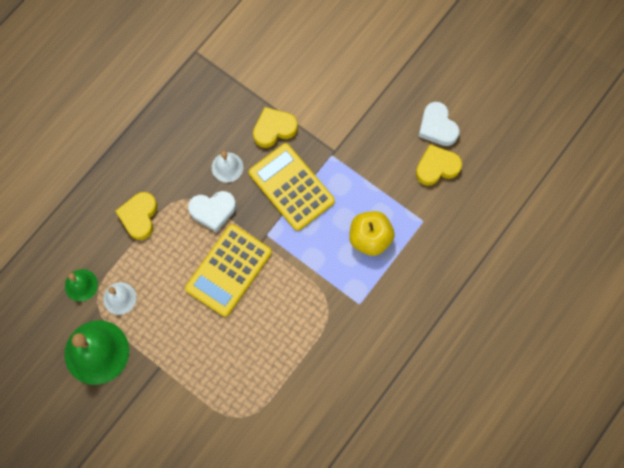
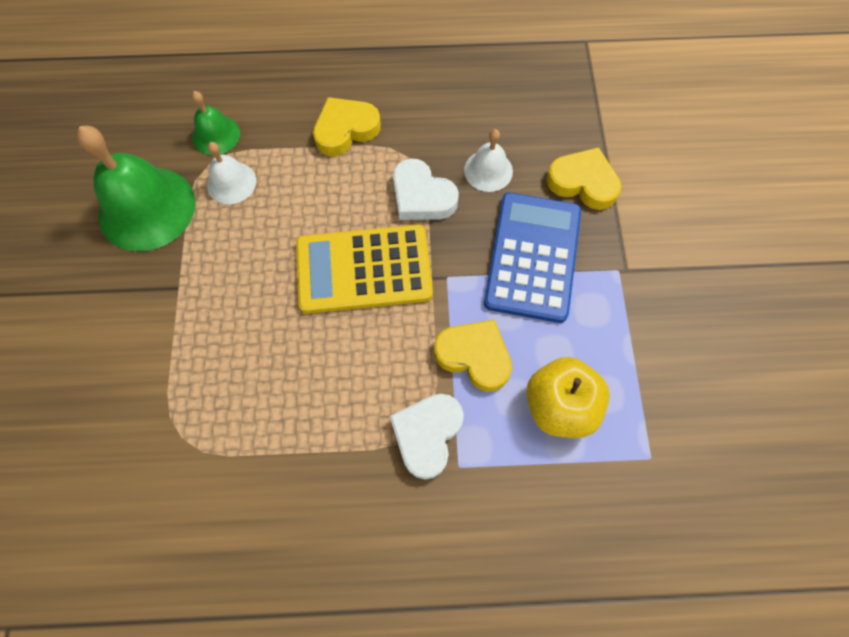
camera: 50 degrees right, 5 degrees down
yellow calculator [249,143,335,231] -> blue calculator [484,193,581,323]
yellow heart [416,144,462,186] -> yellow heart moved to [434,319,512,392]
white heart [418,102,460,146] -> white heart moved to [390,394,464,479]

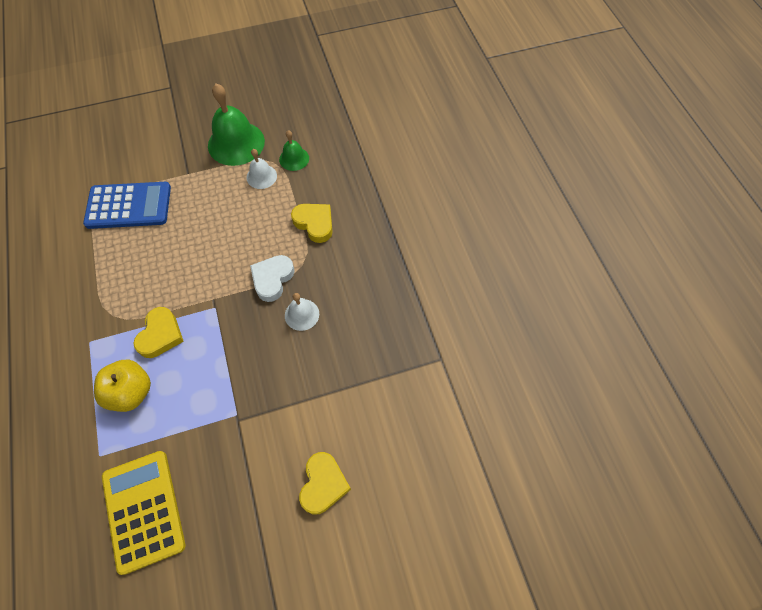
camera: 75 degrees right, 5 degrees down
yellow calculator [296,225,433,314] -> yellow calculator moved to [102,451,185,575]
white heart [390,394,464,479] -> none
blue calculator [484,193,581,323] -> blue calculator moved to [83,182,171,229]
yellow heart [546,147,621,210] -> yellow heart moved to [299,452,351,515]

